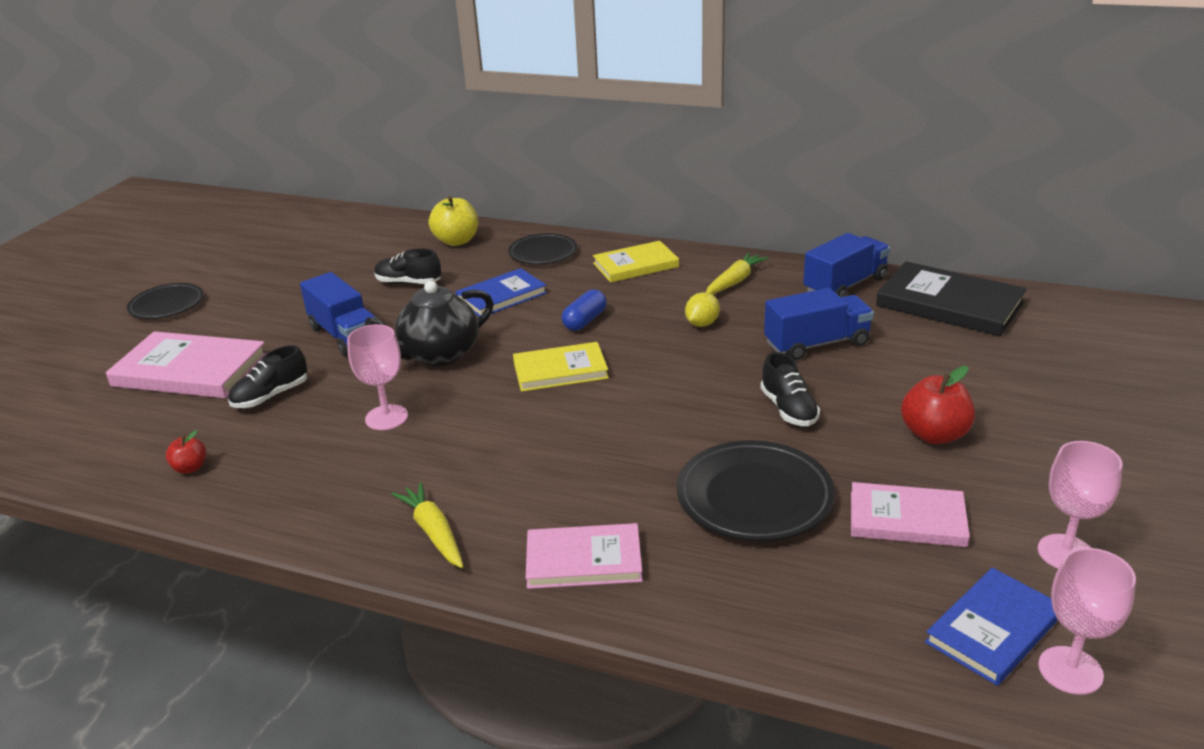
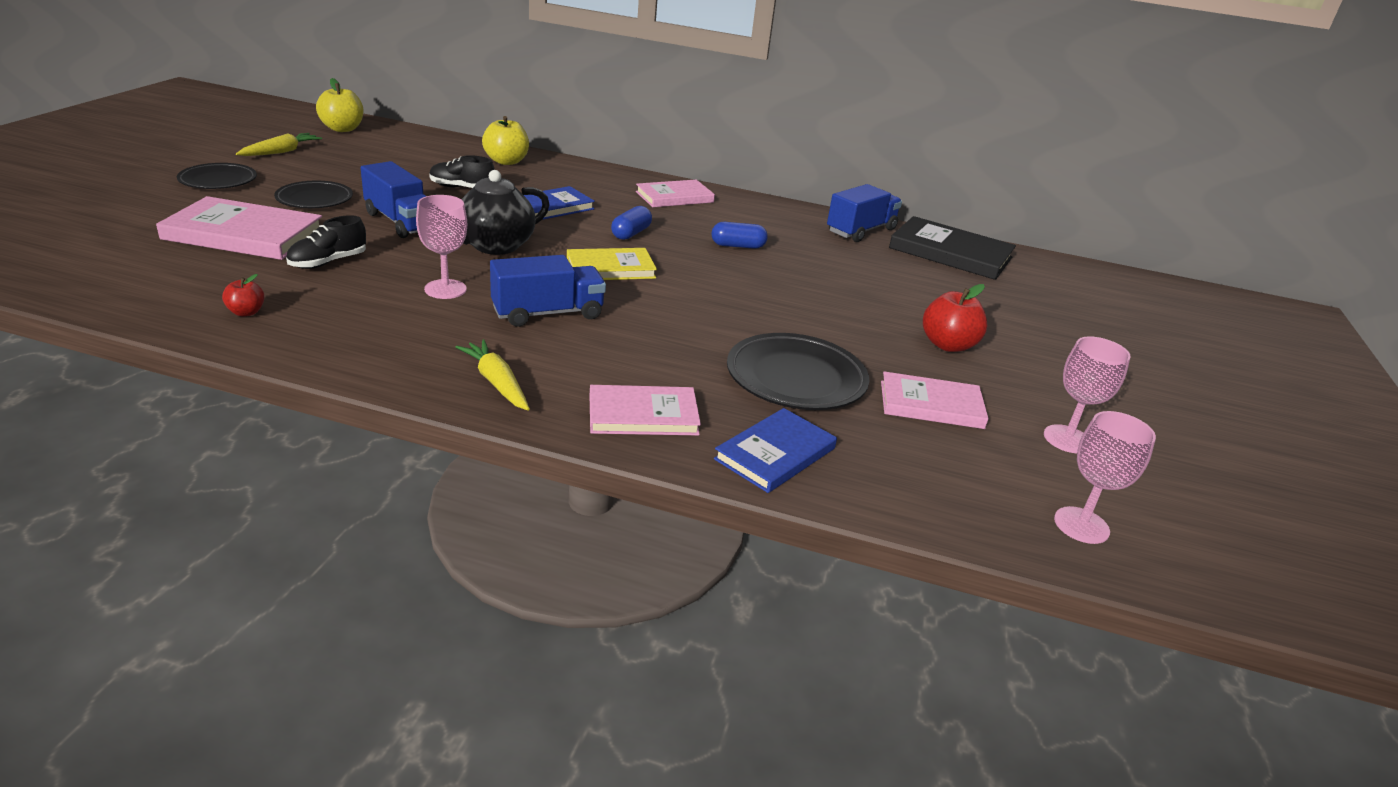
camera: 10 degrees left, 0 degrees up
black plate [508,233,577,265] -> black plate moved to [274,181,353,208]
yellow book [593,241,679,282] -> pink book [636,180,715,207]
yellow lemon [685,292,720,327] -> blue capsule [712,222,768,249]
yellow carrot [706,252,769,295] -> yellow carrot moved to [236,133,322,156]
black shoe [761,352,820,426] -> none
blue truck [764,288,874,360] -> blue truck moved to [490,255,606,327]
blue book [925,568,1058,686] -> blue book moved to [714,408,837,493]
none -> yellow apple [316,78,363,132]

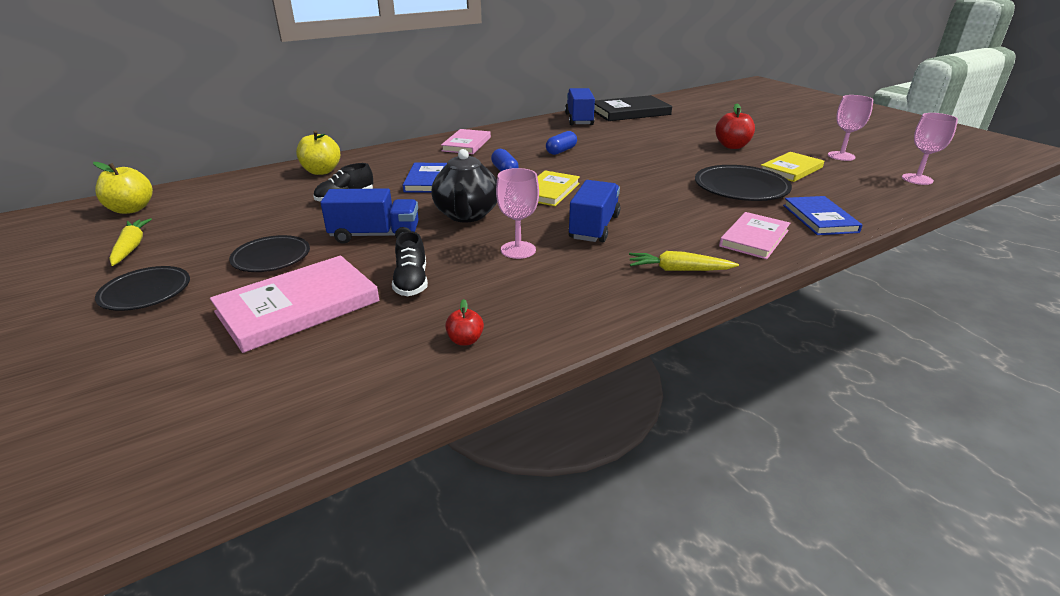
camera: 45 degrees left, 0 degrees up
pink book [881,371,989,429] -> yellow book [761,152,824,182]

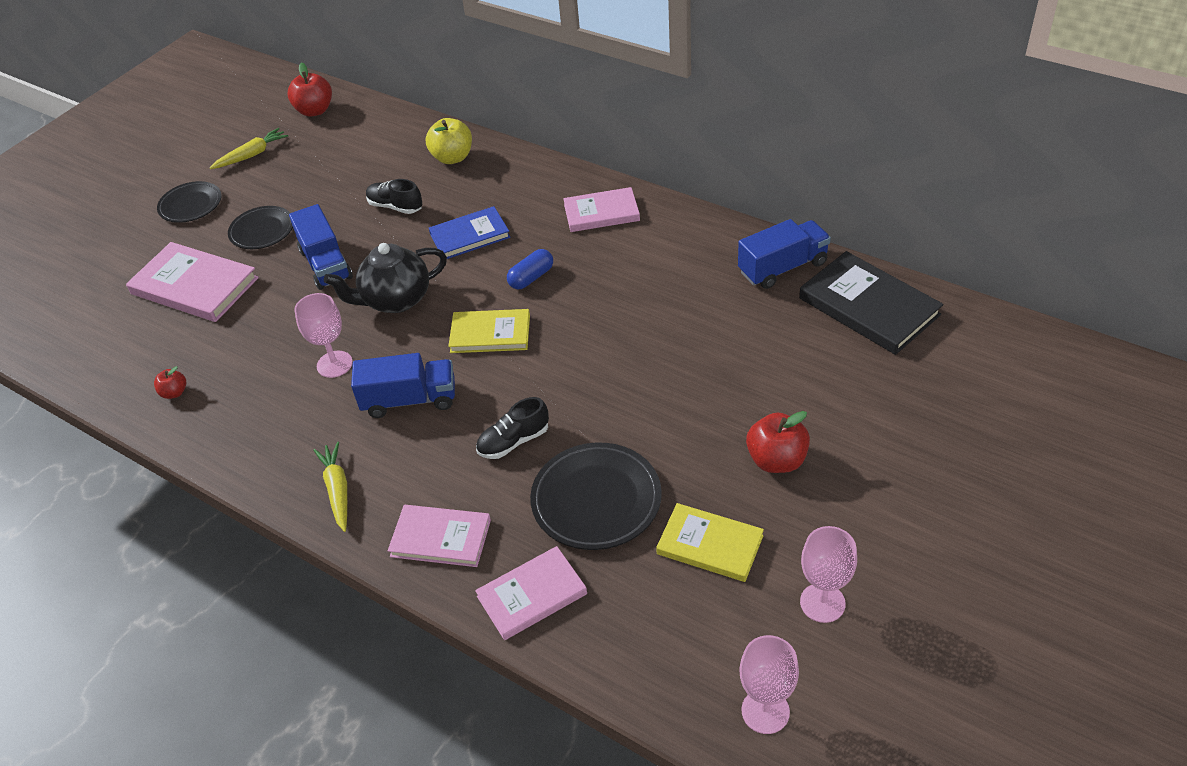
camera: 70 degrees right, 15 degrees up
yellow apple [93,162,153,214] -> red apple [287,62,332,117]
black shoe [392,231,428,296] -> black shoe moved to [476,397,549,459]
blue capsule [546,131,577,155] -> none
blue book [783,196,863,235] -> pink book [475,546,587,640]

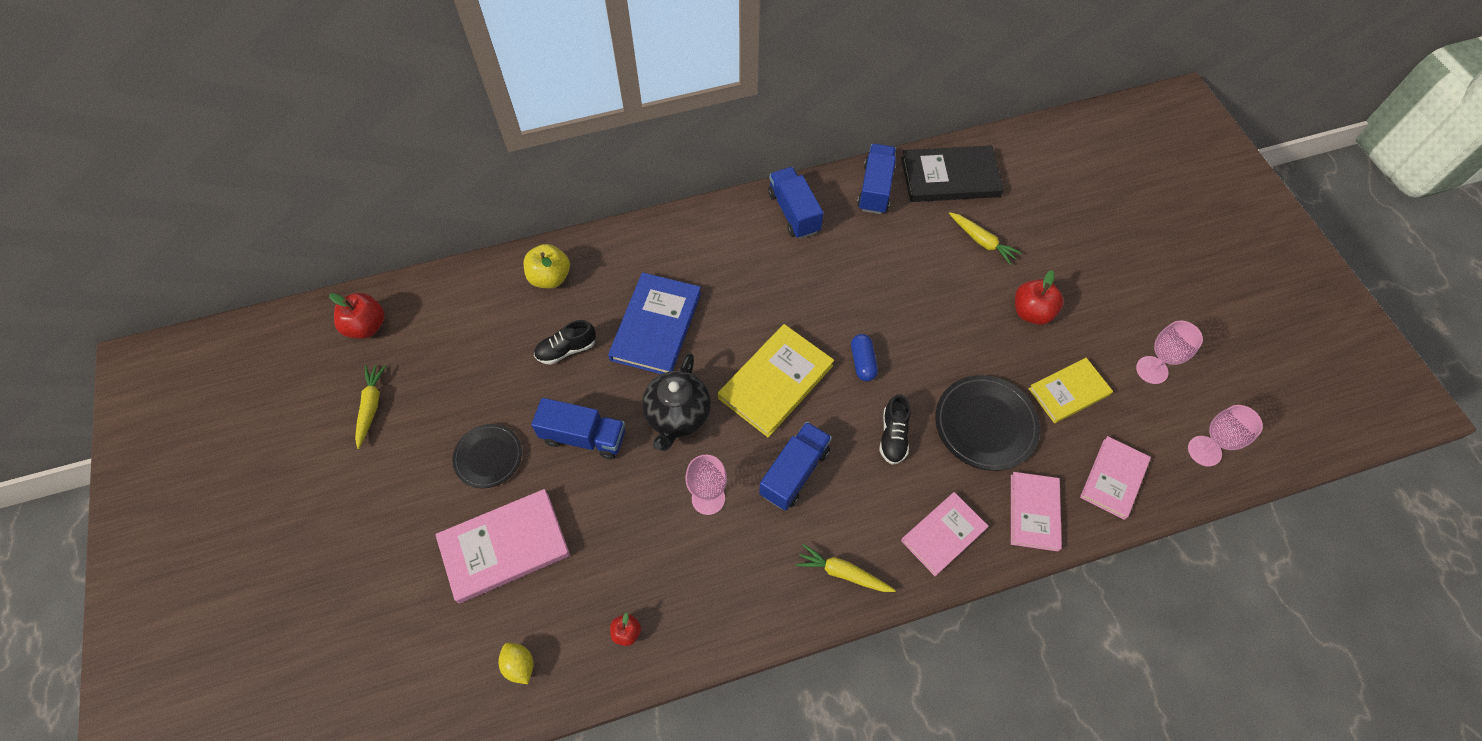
camera: 55 degrees left, 15 degrees up
black plate [157,181,222,223] -> none
blue book [429,206,510,259] -> blue book [608,272,701,374], size x1.52
yellow book [448,309,530,353] -> yellow book [718,324,834,438], size x1.52
blue capsule [507,249,553,289] -> blue capsule moved to [851,334,878,381]
pink book [563,187,640,232] -> pink book moved to [1080,436,1151,520]
none -> yellow lemon [499,643,534,684]
none -> blue truck [768,167,823,239]
none -> yellow carrot [949,212,1021,265]

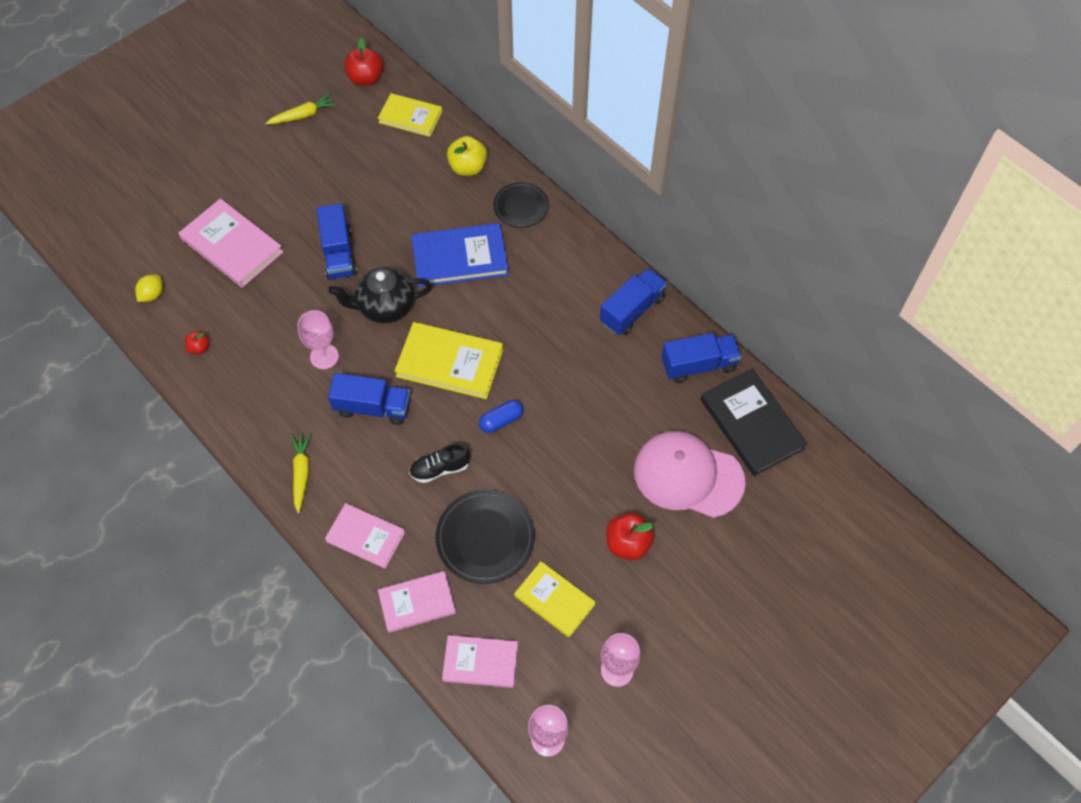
camera: 65 degrees right, 0 degrees up
black plate [452,424,522,488] -> black plate moved to [493,182,549,228]
black shoe [534,320,596,365] -> none
yellow carrot [949,212,1021,265] -> pink cap [634,431,745,518]
none -> yellow book [378,93,442,137]

